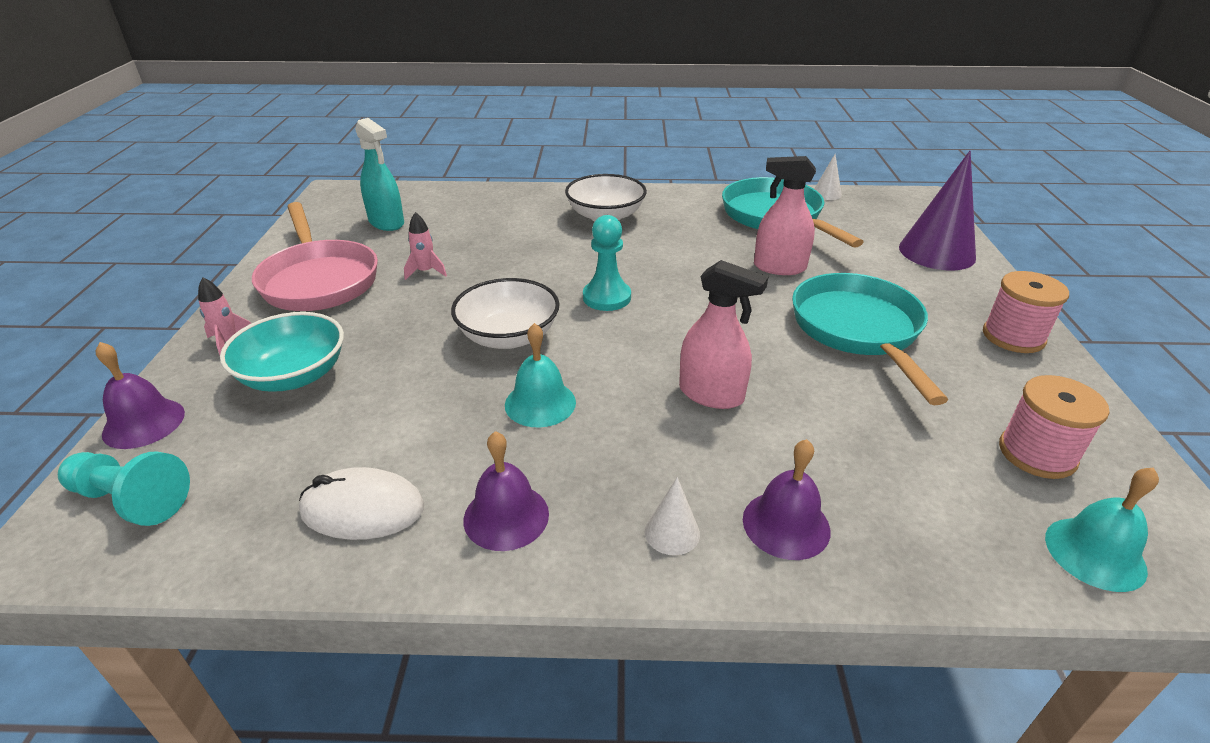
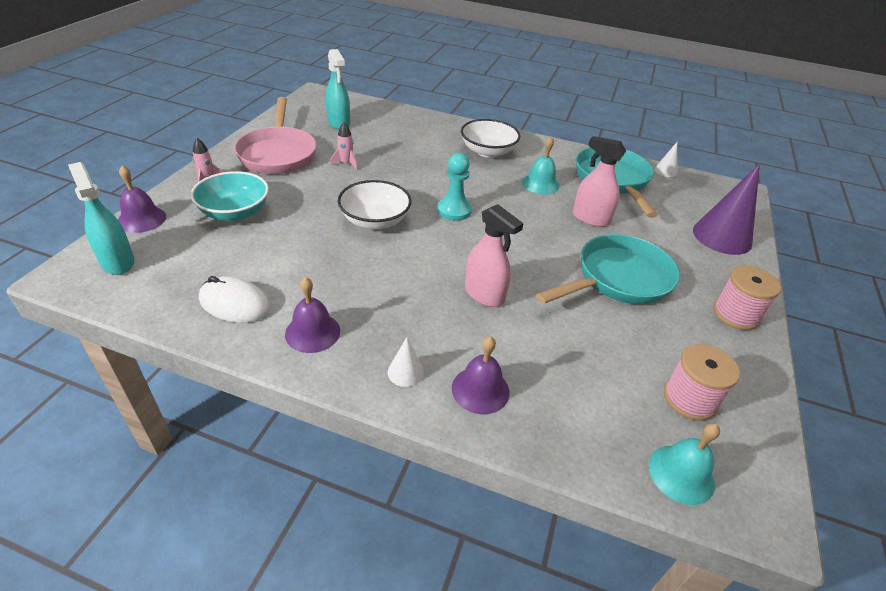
camera: 15 degrees right, 5 degrees up
turquoise pawn [58,451,190,526] -> turquoise spray bottle [68,162,134,275]
turquoise bell [505,323,576,428] -> turquoise bell moved to [522,137,560,194]
turquoise pan [792,273,948,405] -> turquoise pan turned 45 degrees clockwise [536,234,680,304]

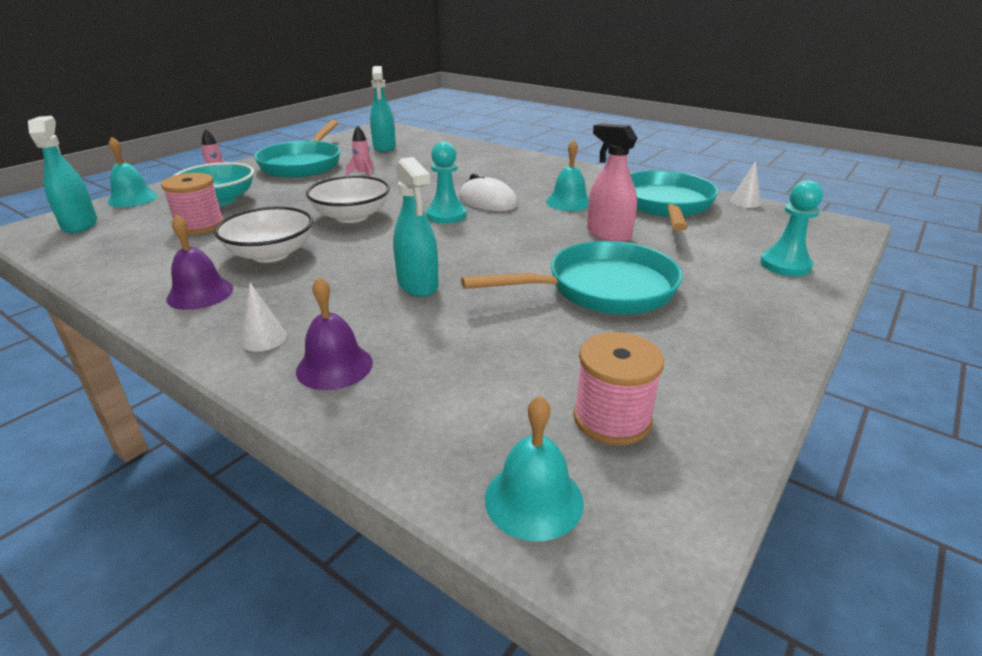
camera: 20 degrees right, 10 degrees down
purple bell [118,165,166,233] -> turquoise bell [107,137,158,207]
white mouse [199,276,270,323] -> white mouse moved to [459,174,518,211]
pink pan [234,97,317,174] -> turquoise pan [254,120,340,178]
white bowl [461,119,521,158] -> white bowl moved to [214,207,313,263]
pink spray bottle [465,204,524,307] -> turquoise spray bottle [393,157,439,297]
purple cone [693,164,760,255] -> turquoise pawn [760,180,823,276]
pink spool [713,265,781,330] -> pink spool moved to [161,173,224,235]

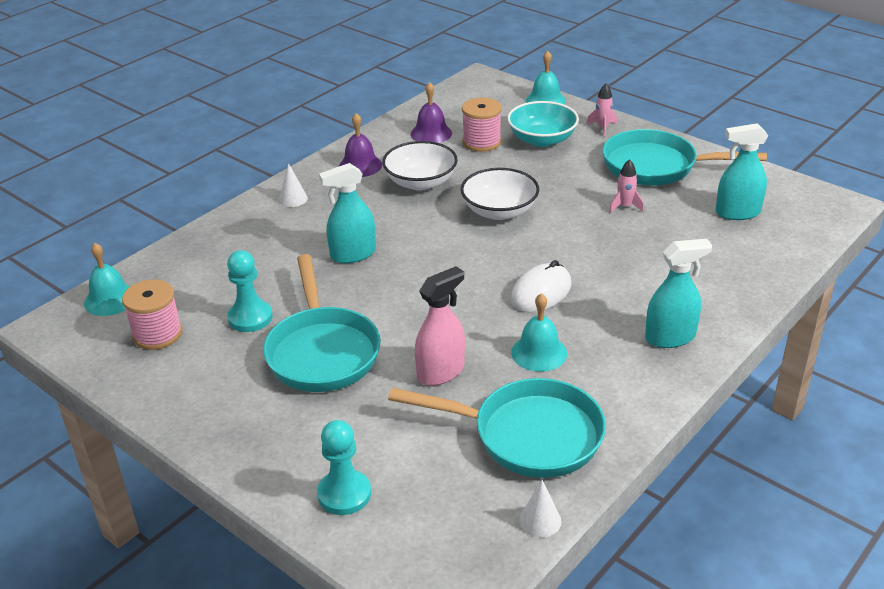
camera: 95 degrees right, 5 degrees up
turquoise spray bottle [28,116,97,233] -> turquoise spray bottle moved to [645,239,712,348]
purple bell [296,277,373,390] -> purple bell moved to [411,82,452,143]
turquoise pawn [426,142,467,224] -> turquoise pawn moved to [227,250,273,332]

